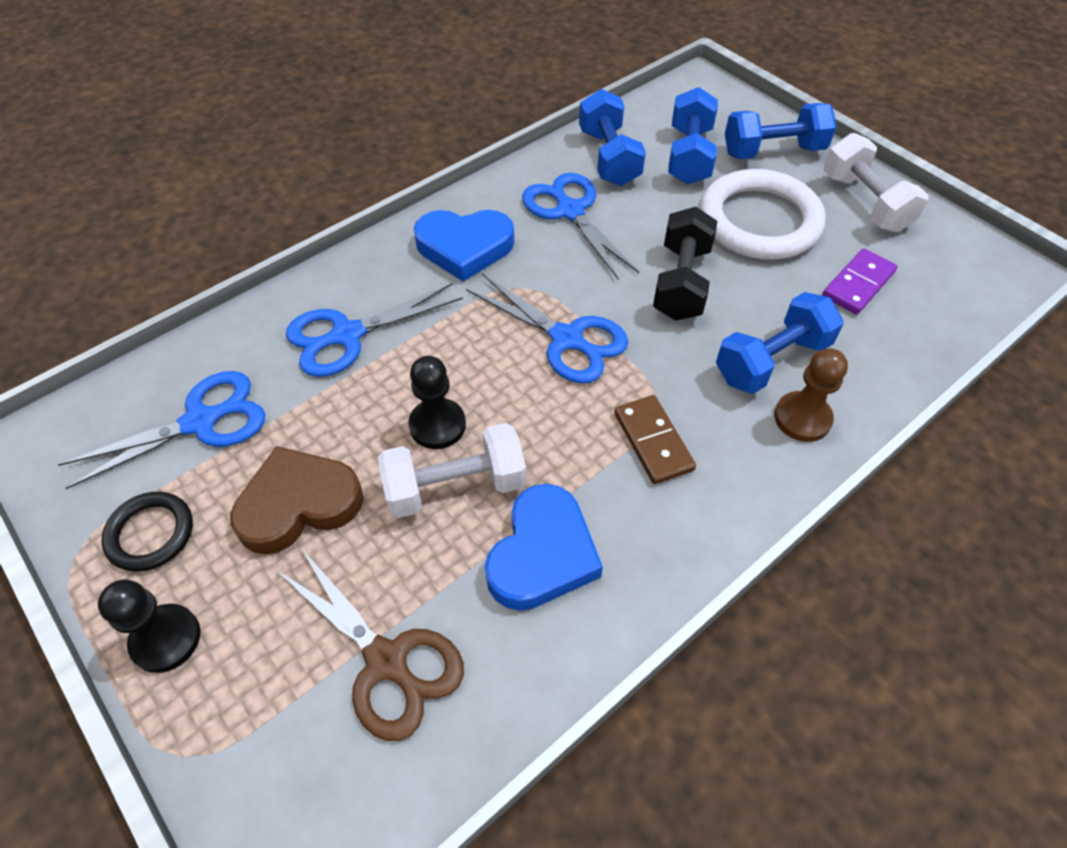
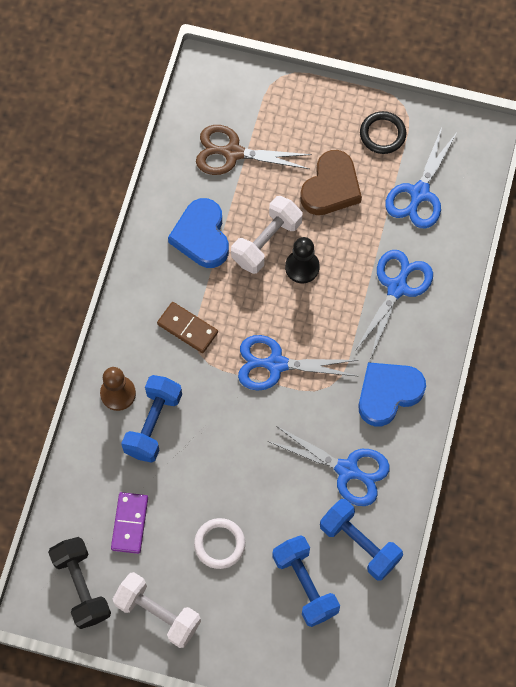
camera: 145 degrees right, 15 degrees up
black pawn [98,579,201,673] -> none
black dumbbell [653,207,717,321] -> black dumbbell moved to [48,537,111,629]
white ring [700,169,826,260] -> white ring [194,518,245,569], size x0.53
blue dumbbell [725,103,836,159] -> none

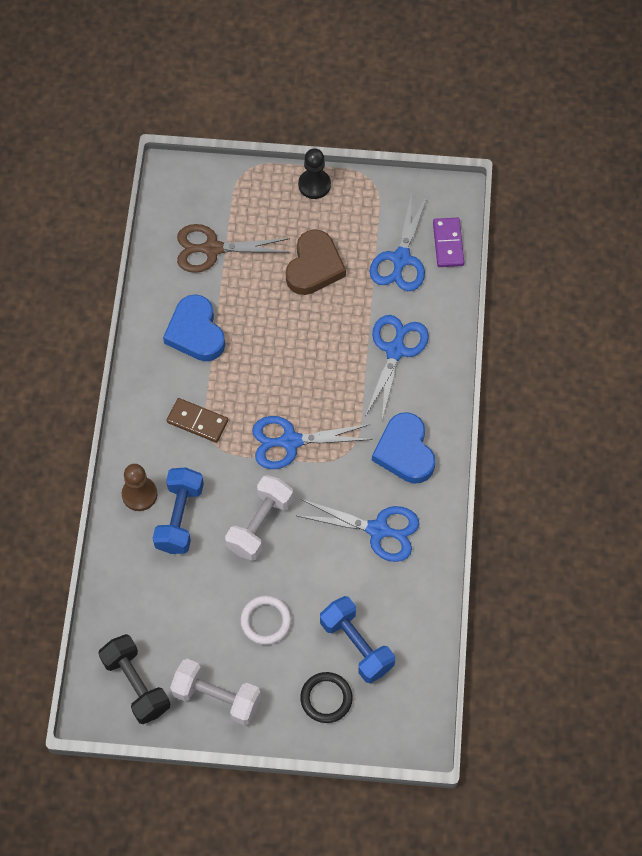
camera: 10 degrees left, 5 degrees down
purple domino [111,492,148,554] -> purple domino moved to [433,218,464,267]
white dumbbell [231,196,302,274] -> white dumbbell moved to [225,475,293,561]
black pawn [285,237,320,283] -> black pawn moved to [298,148,331,199]
blue dumbbell [320,499,403,581] -> none
blue heart [358,362,426,426] -> blue heart turned 60 degrees counterclockwise [372,412,435,484]
black ring [360,111,406,154] -> black ring moved to [300,672,353,723]

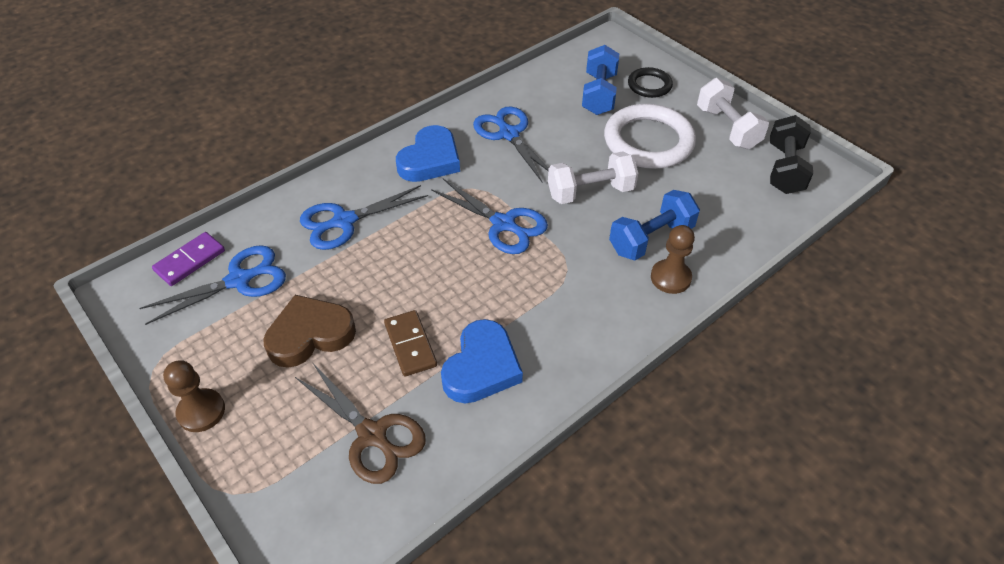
camera: 135 degrees left, 15 degrees down
brown domino [166,398,228,443] -> brown domino moved to [384,310,437,376]
white ring [240,595,292,645] -> white ring [604,104,696,169], size x1.89
black pawn [298,148,331,199] -> brown pawn [163,360,225,432]

